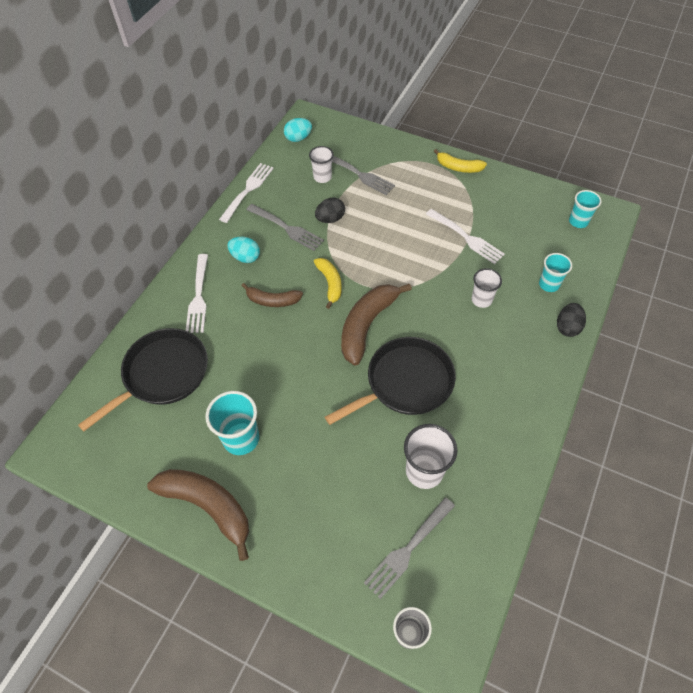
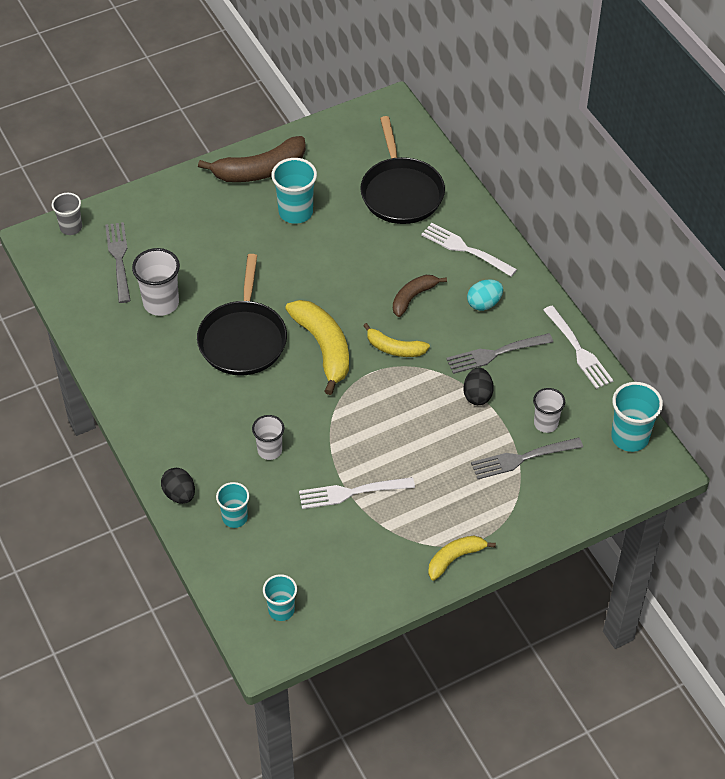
camera: 125 degrees right, 5 degrees down
turquoise egg [284,118,312,142] -> turquoise cup [611,382,663,452]
brown banana [341,283,412,366] -> yellow banana [285,300,349,395]

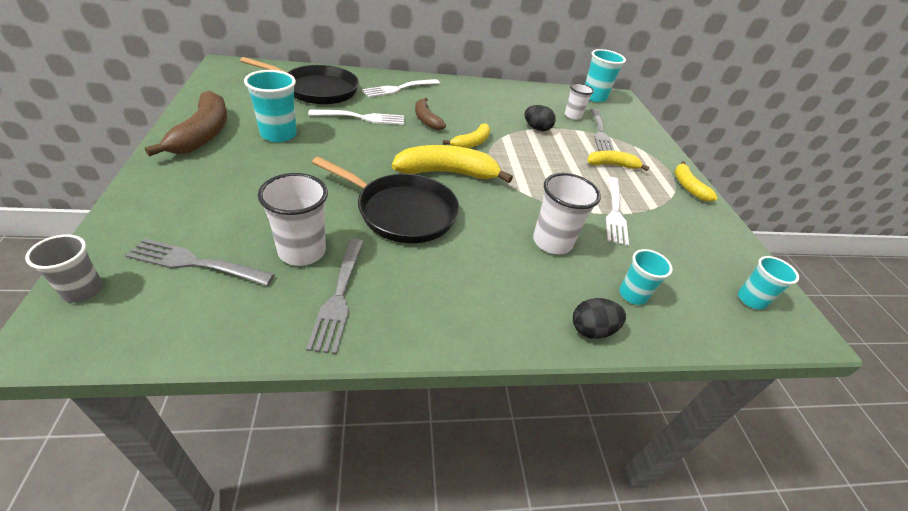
camera: 75 degrees left, 10 degrees down
white cup [252,415,284,460] -> white cup [533,173,601,254], size x1.55
grey fork [446,333,553,374] -> grey fork moved to [306,238,364,354]
turquoise egg [467,279,503,311] -> none
white fork [543,305,614,389] -> white fork moved to [308,110,404,125]
none -> yellow banana [587,150,649,171]

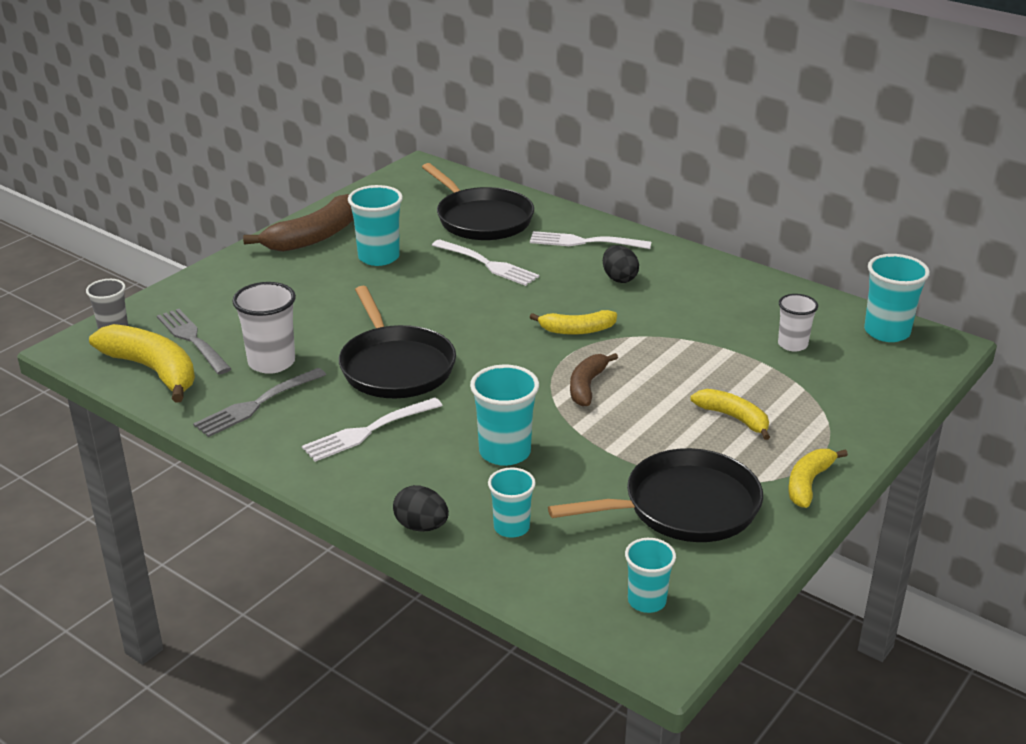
camera: 50 degrees right, 10 degrees down
yellow banana [392,145,513,183] -> yellow banana moved to [89,324,195,403]
brown banana [415,97,446,130] -> brown banana moved to [570,353,618,407]
black egg [525,105,556,131] -> black egg moved to [603,245,639,283]
white cup [533,173,601,254] -> turquoise cup [470,364,539,466]
grey fork [590,109,615,151] -> none
white fork [606,177,629,246] -> white fork moved to [302,397,443,462]
none -> black pan [548,448,763,542]

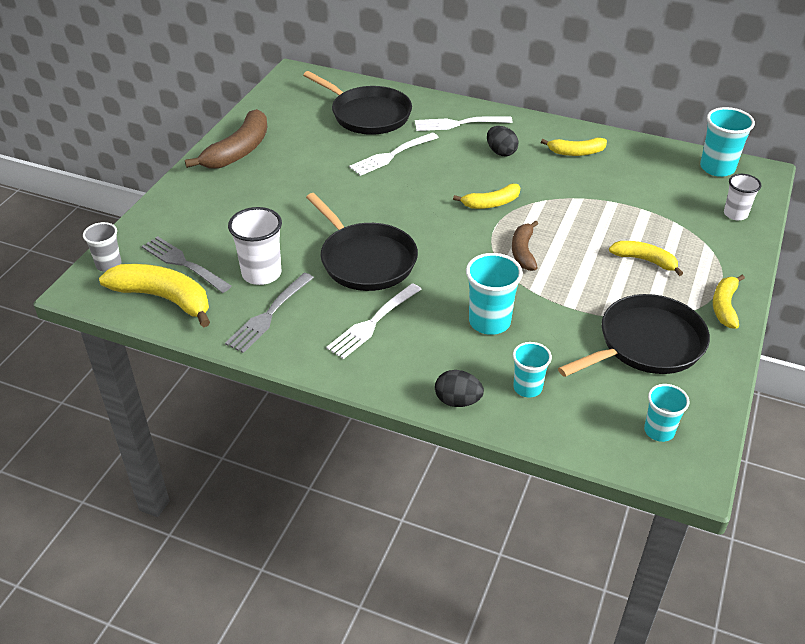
camera: 15 degrees left, 10 degrees up
turquoise cup [348,185,403,266] -> none
white fork [432,239,539,286] -> white fork turned 120 degrees clockwise [349,132,439,176]
white cup [778,294,818,352] -> white cup moved to [724,174,762,220]
none -> yellow banana [541,138,607,156]

